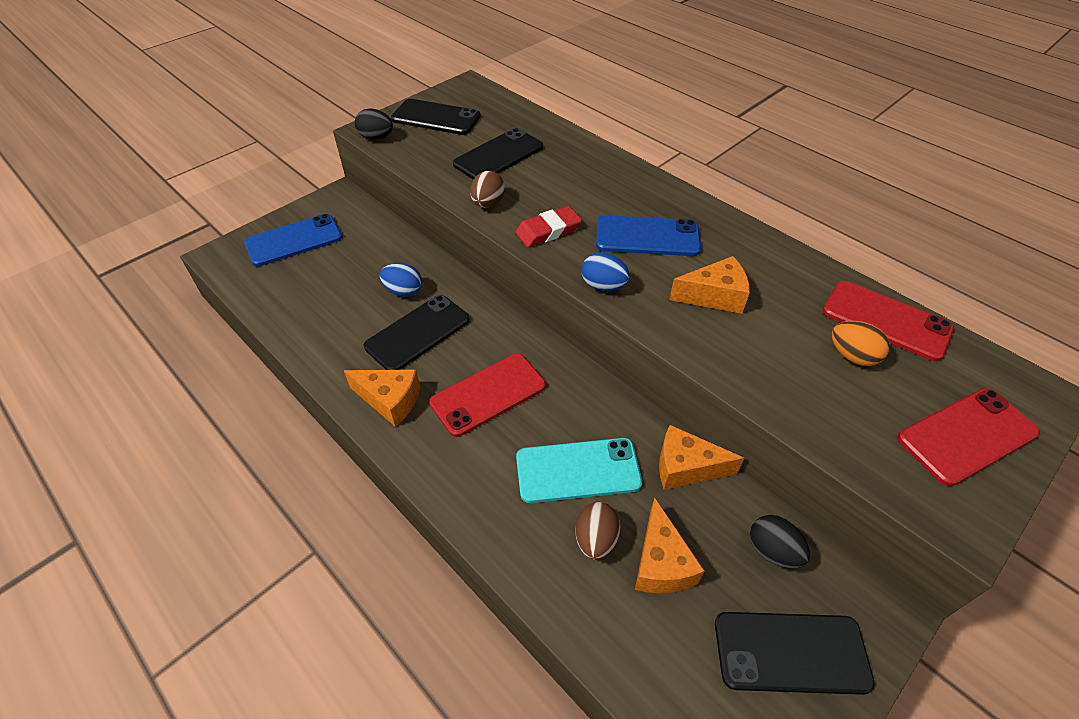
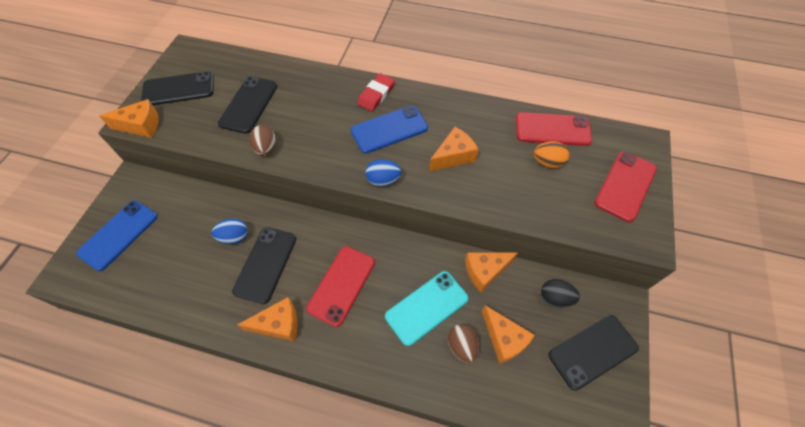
camera: 30 degrees left, 10 degrees up
black egg [355,109,393,140] -> orange cheese [99,99,158,138]
red eraser [515,206,582,247] -> red eraser moved to [357,73,395,111]

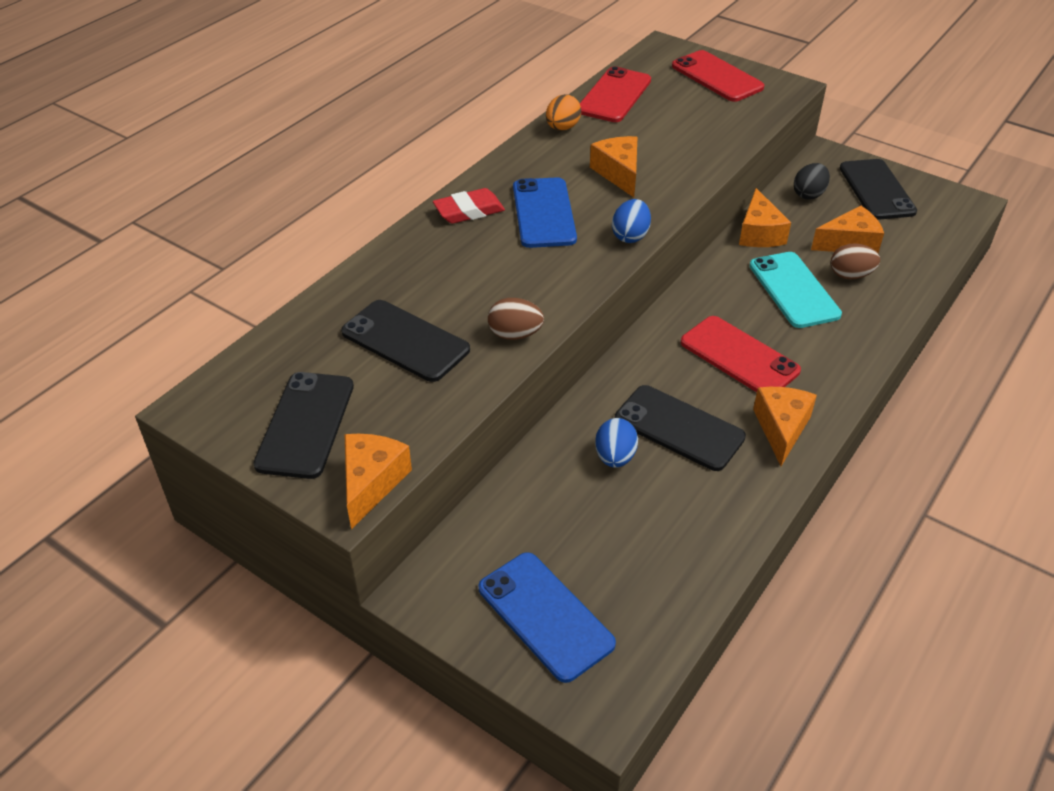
camera: 70 degrees left, 15 degrees down
red eraser [357,73,395,111] -> red eraser turned 75 degrees counterclockwise [433,188,505,224]
orange egg [534,141,570,168] -> orange egg moved to [546,94,581,131]

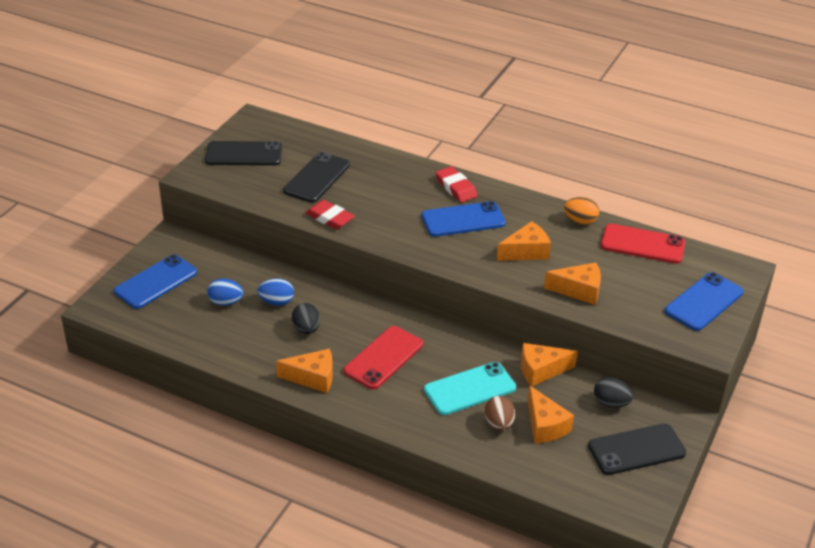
camera: 80 degrees right, 5 degrees down
orange cheese [344,434,412,529] -> orange cheese moved to [544,262,601,305]
brown egg [488,298,544,340] -> red eraser [306,200,355,229]
blue egg [612,199,651,243] -> blue egg moved to [207,278,244,306]
black phone [615,385,746,471] -> black egg [292,303,320,334]
red phone [672,50,764,102] -> blue phone [665,272,744,331]

